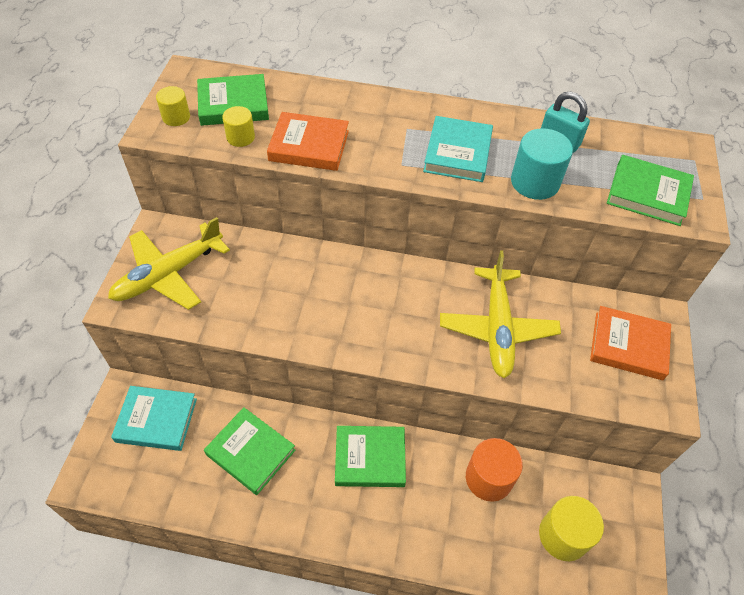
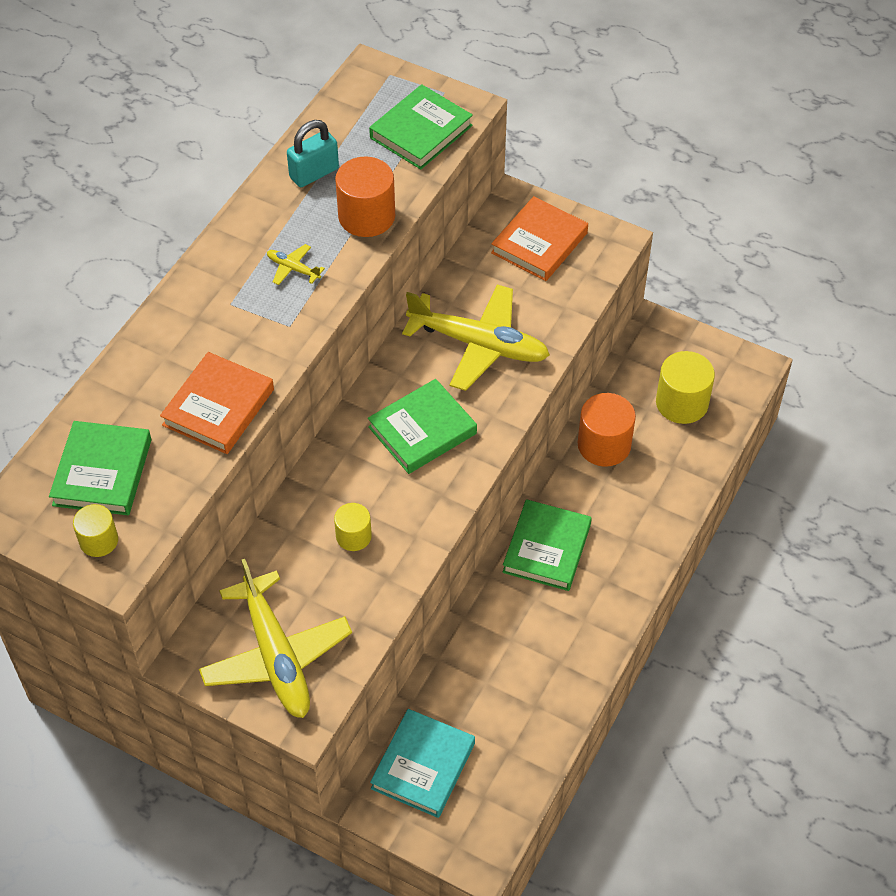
camera: 70 degrees left, 0 degrees up
green book [204,407,295,495] -> green book moved to [368,379,477,474]
yellow cylinder [222,106,255,147] -> yellow cylinder moved to [334,503,372,551]
turquoise book [423,116,493,182] -> yellow plane [267,244,325,285]
turquoise cylinder [511,128,573,200] -> orange cylinder [335,156,395,237]

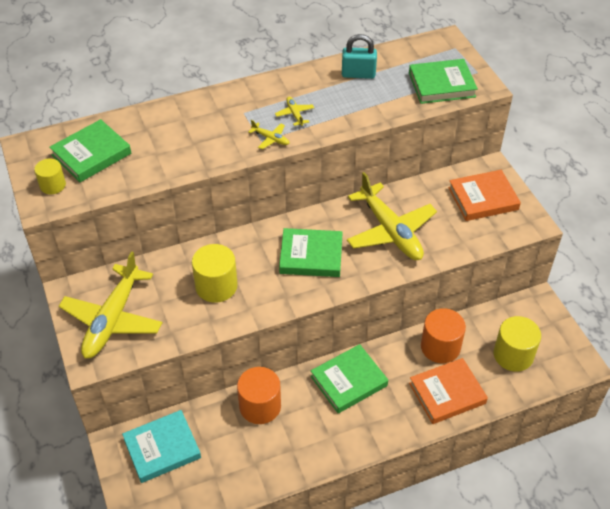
camera: 40 degrees right, 5 degrees down
orange book [160,352,274,454] -> orange book moved to [409,358,488,424]
yellow cylinder [334,503,372,551] -> yellow cylinder [192,244,238,303], size x1.68
orange cylinder [335,156,395,237] -> orange cylinder moved to [237,367,281,424]
none -> yellow plane [248,120,290,149]

